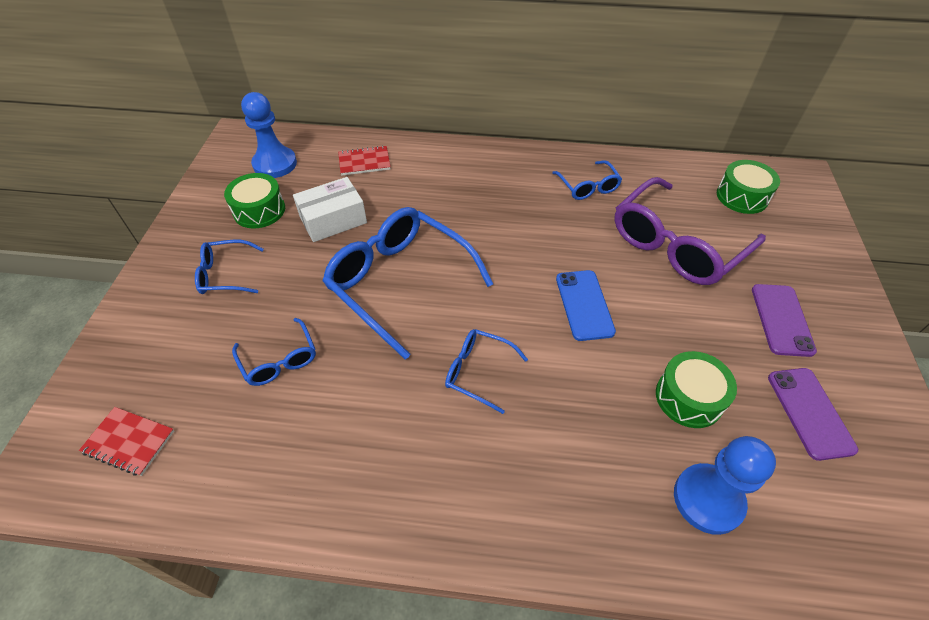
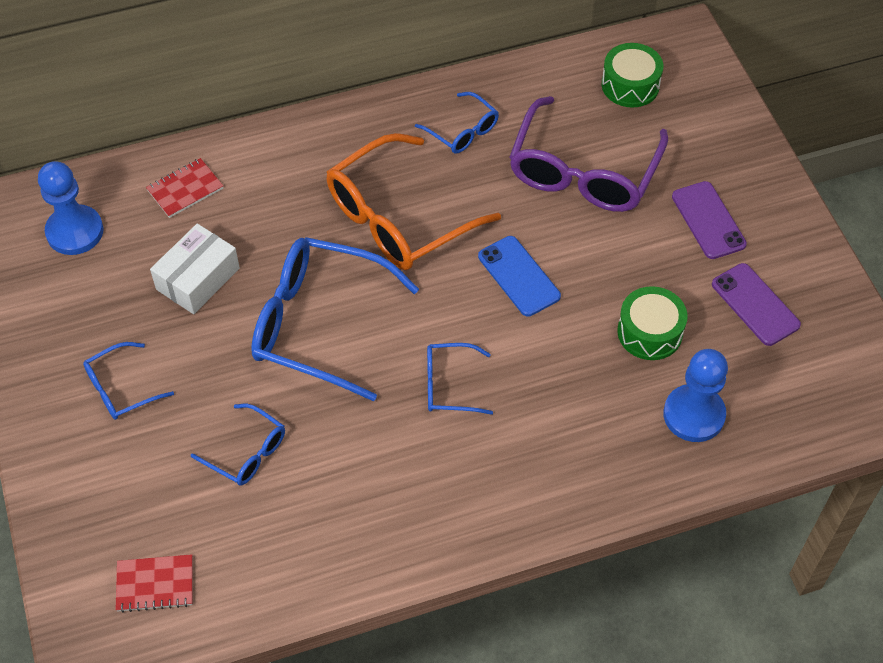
camera: 25 degrees left, 5 degrees up
green drum [224,173,285,228] -> none
none -> orange glasses [327,133,501,270]

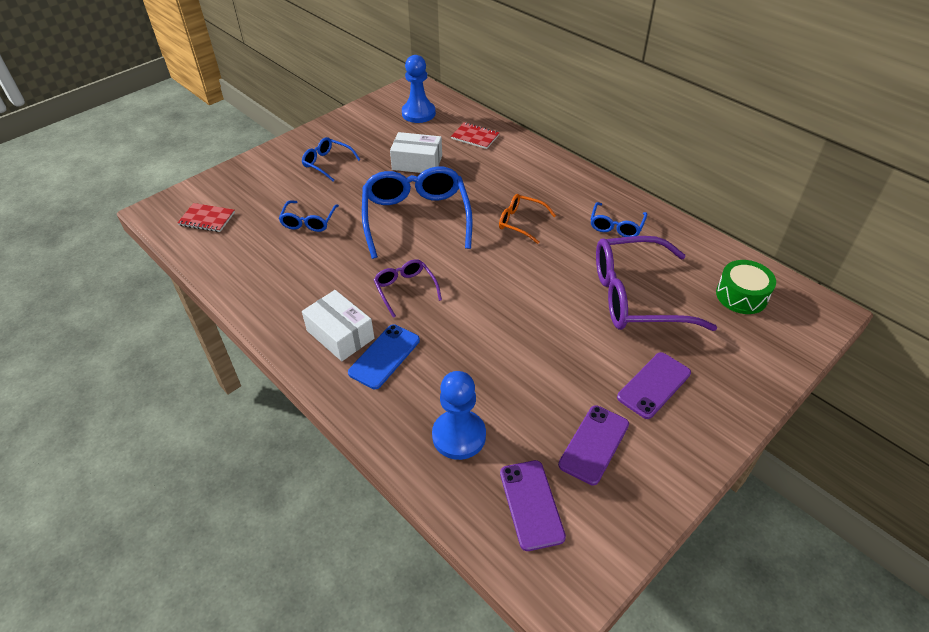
camera: 65 degrees right, 10 degrees down
red notebook [115,554,193,613] -> red notebook turned 45 degrees counterclockwise [177,203,235,232]
orange glasses [327,133,501,270] -> orange glasses [499,194,556,244], size x0.50
blue glasses [427,343,493,415] -> purple glasses [374,259,442,318]
blue phone [478,236,561,317] -> blue phone moved to [348,324,420,389]
green drum [617,286,688,360] -> none
none -> white box [302,290,374,361]
none -> purple phone [500,460,566,551]

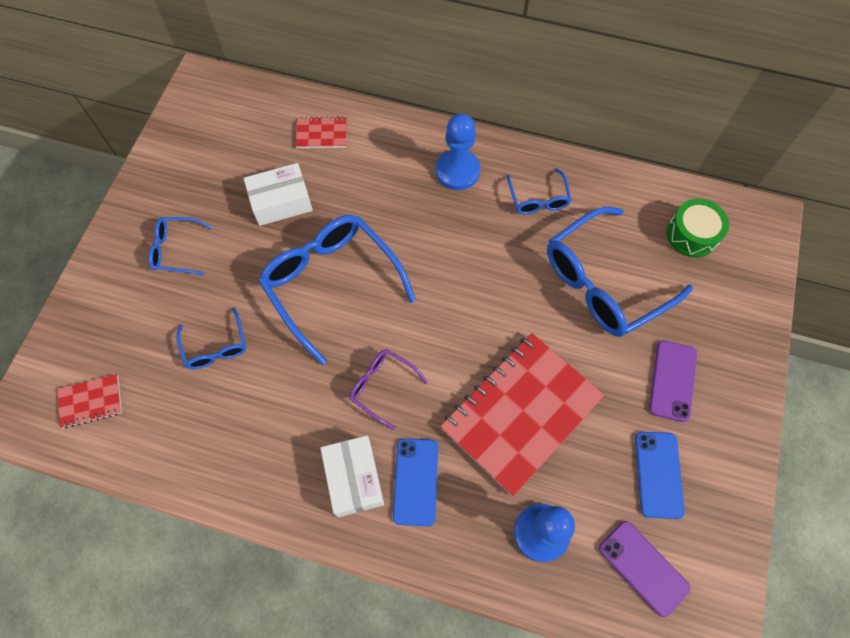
camera: 30 degrees left, 20 degrees up
white box [302,290,374,361] -> white box turned 60 degrees clockwise [320,436,384,517]
blue pawn [402,55,436,123] -> blue pawn moved to [436,114,480,190]
orange glasses [499,194,556,244] -> none
purple phone [558,405,629,485] -> blue phone [635,432,685,519]
purple glasses [596,236,717,331] -> blue glasses [547,207,693,337]
none -> red notebook [440,333,605,496]

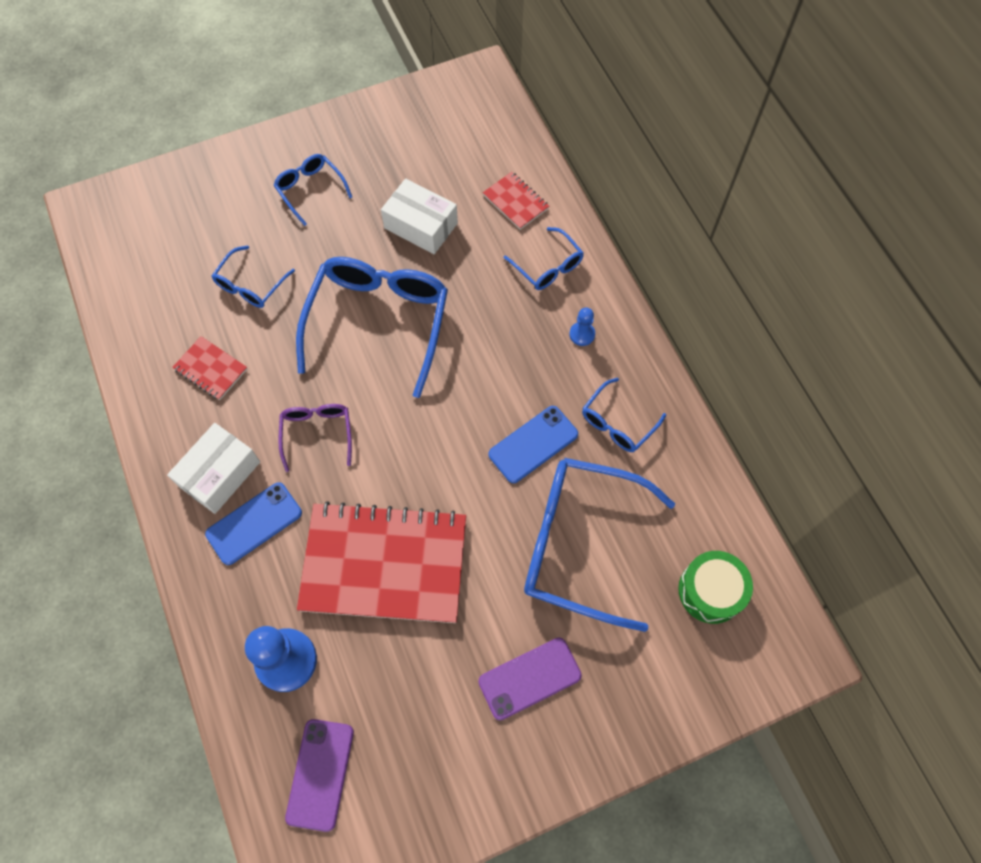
camera: 50 degrees right, 0 degrees up
red notebook [57,374,122,428] -> red notebook moved to [172,336,247,400]
blue pawn [436,114,480,190] -> blue pawn [569,307,595,346], size x0.49
blue phone [635,432,685,519] -> blue phone moved to [488,406,578,483]
none -> blue glasses [504,227,584,290]

